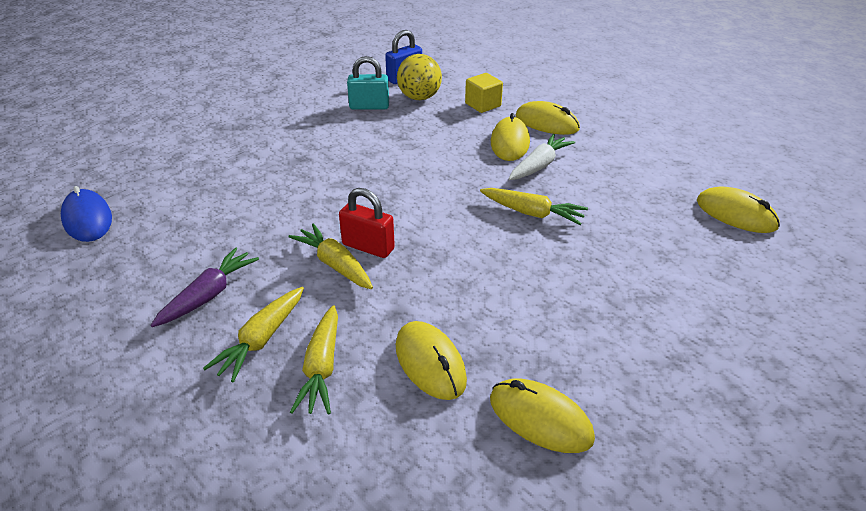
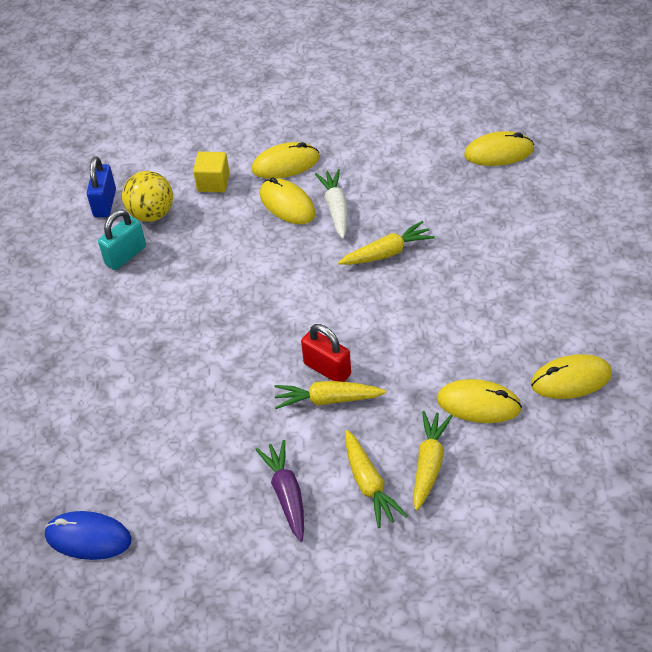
camera: 45 degrees left, 10 degrees up
yellow carrot [290,305,338,415] -> yellow carrot turned 120 degrees counterclockwise [413,411,453,511]
red padlock [339,188,395,258] -> red padlock turned 60 degrees clockwise [301,324,351,382]

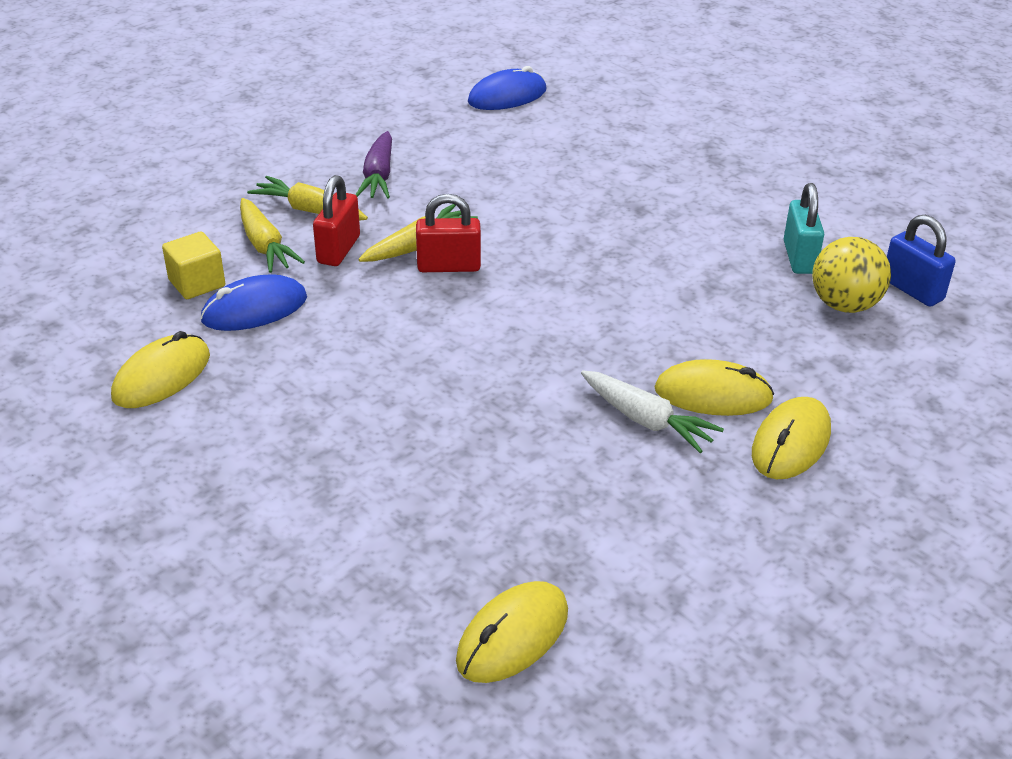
camera: 135 degrees right, 10 degrees down
yellow cube [193,152,230,192] -> yellow cube moved to [162,232,225,299]
purple carrot [255,440,304,542] -> purple carrot turned 60 degrees clockwise [356,131,392,199]
yellow carrot [338,221,435,265] -> none
yellow mouse [437,379,522,423] -> blue mouse [200,274,307,331]
none -> red padlock [313,175,360,266]

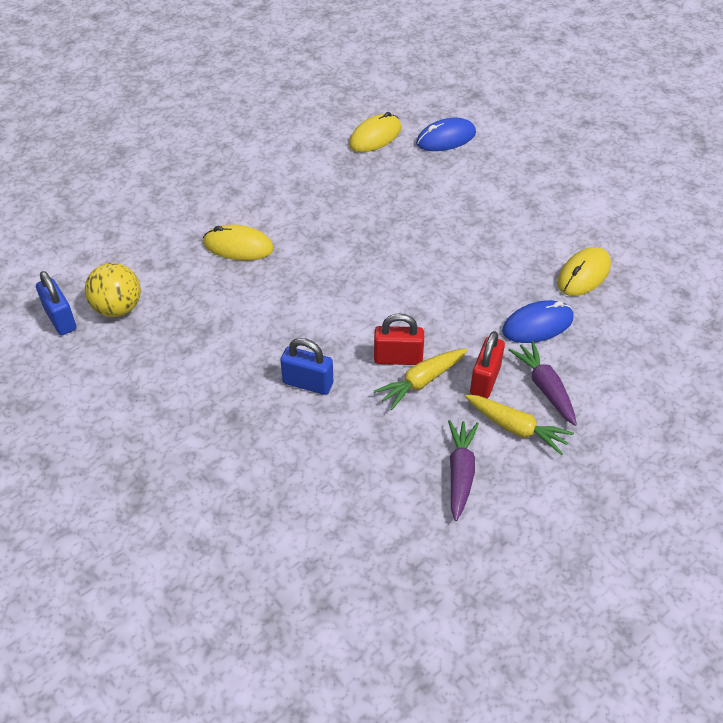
camera: 175 degrees left, 10 degrees up
yellow cube [162,232,225,299] -> none
yellow carrot [240,198,305,273] -> purple carrot [509,341,577,426]
blue mouse [468,66,547,110] -> blue mouse moved to [416,118,476,151]
white carrot [581,370,724,453] -> none
yellow mouse [752,397,831,479] -> none
turquoise padlock [784,183,824,274] -> none
none -> blue padlock [280,338,333,395]

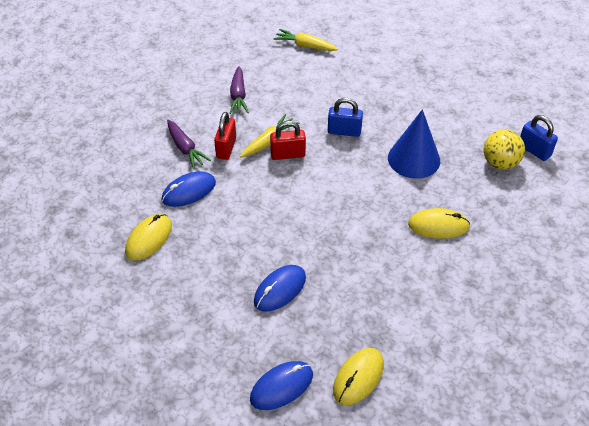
camera: 170 degrees right, 0 degrees up
yellow carrot [465,395,574,455] -> yellow carrot moved to [273,29,338,51]
none -> blue mouse [254,265,306,312]
none -> blue cone [388,109,440,179]

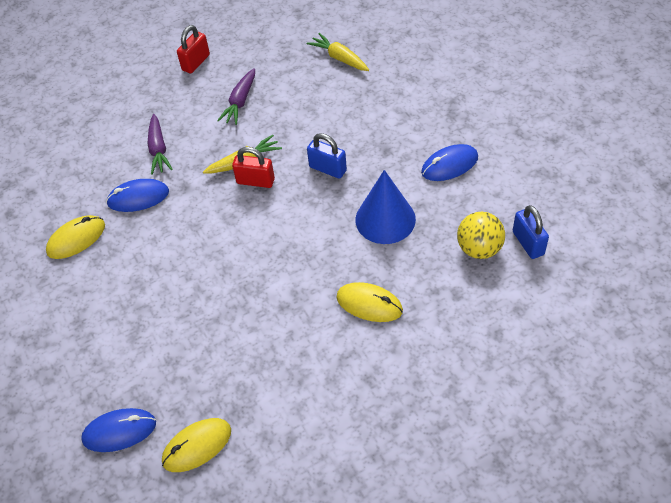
camera: 25 degrees right, 5 degrees up
red padlock [214,112,236,160] -> red padlock moved to [177,25,210,74]
blue mouse [254,265,306,312] -> blue mouse moved to [421,144,478,181]

